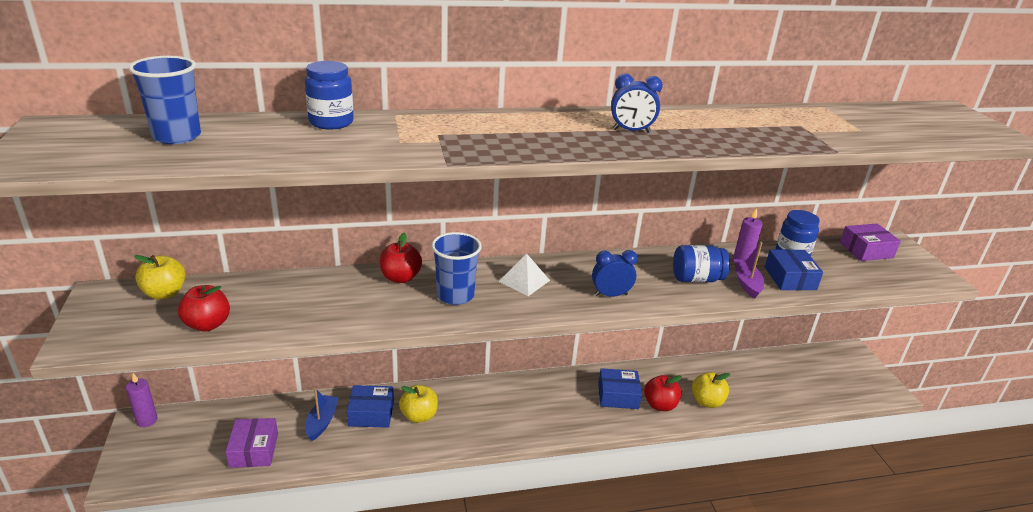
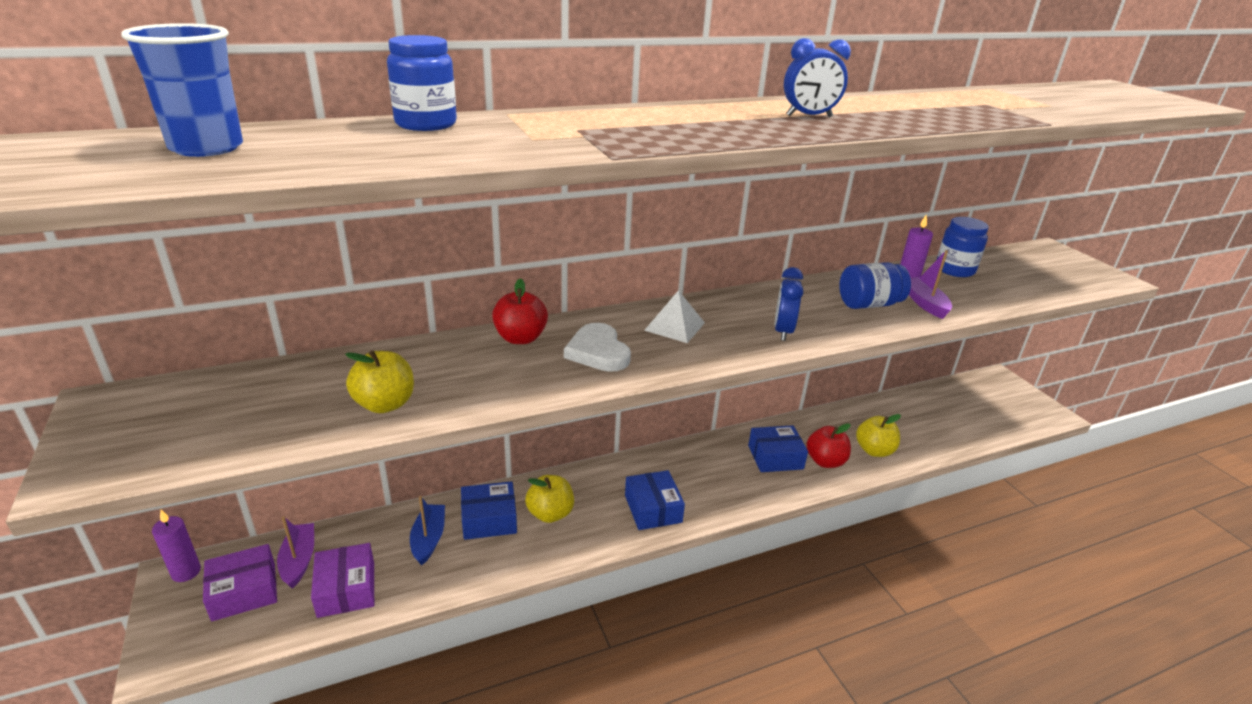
camera: 10 degrees left, 0 degrees up
yellow apple [134,255,186,300] -> yellow apple moved to [345,350,414,413]
red apple [178,285,230,332] -> none
blue cup [431,232,482,305] -> white heart [564,323,631,372]
blue clock [592,250,638,297] -> blue clock turned 60 degrees counterclockwise [774,267,803,341]
blue box [765,249,823,290] -> blue box moved to [625,470,685,530]
purple box [840,224,901,261] -> purple box moved to [203,544,277,621]
none -> purple boat [277,516,314,589]

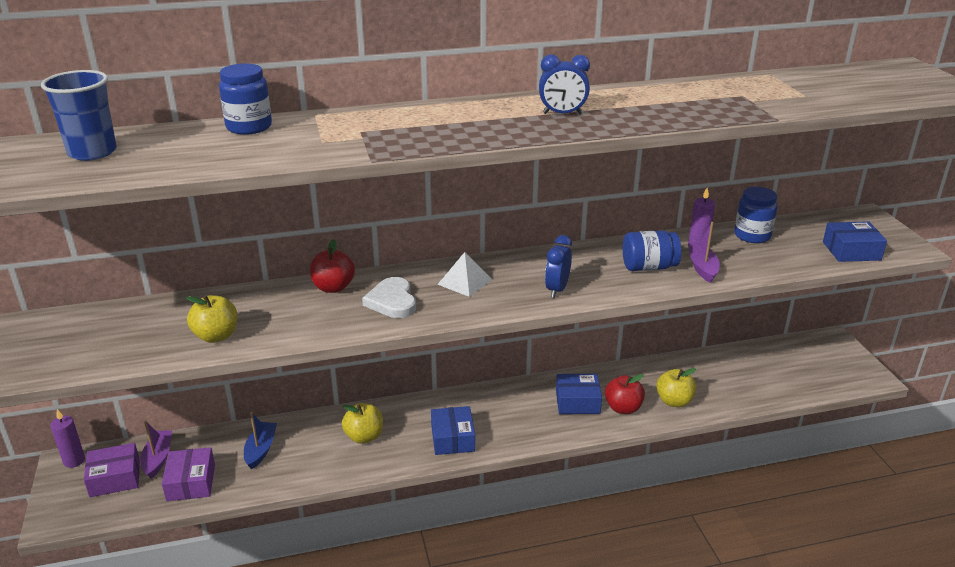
camera: 10 degrees right, 0 degrees up
blue box [461,481,517,540] -> blue box moved to [823,221,887,262]

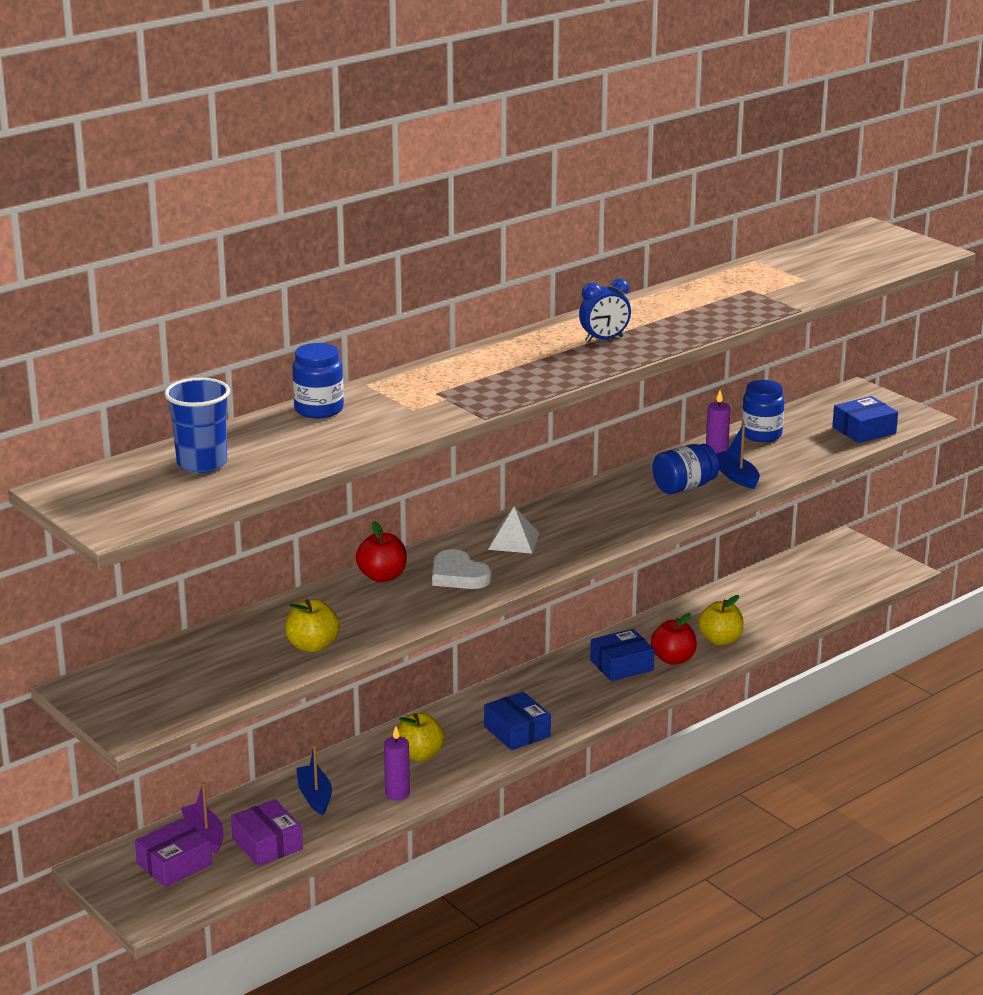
camera: 25 degrees left, 5 degrees down
purple candle [50,409,85,468] -> purple candle moved to [384,727,410,801]
blue clock [545,235,572,298] -> none
purple boat [688,222,720,283] -> blue boat [716,424,760,489]

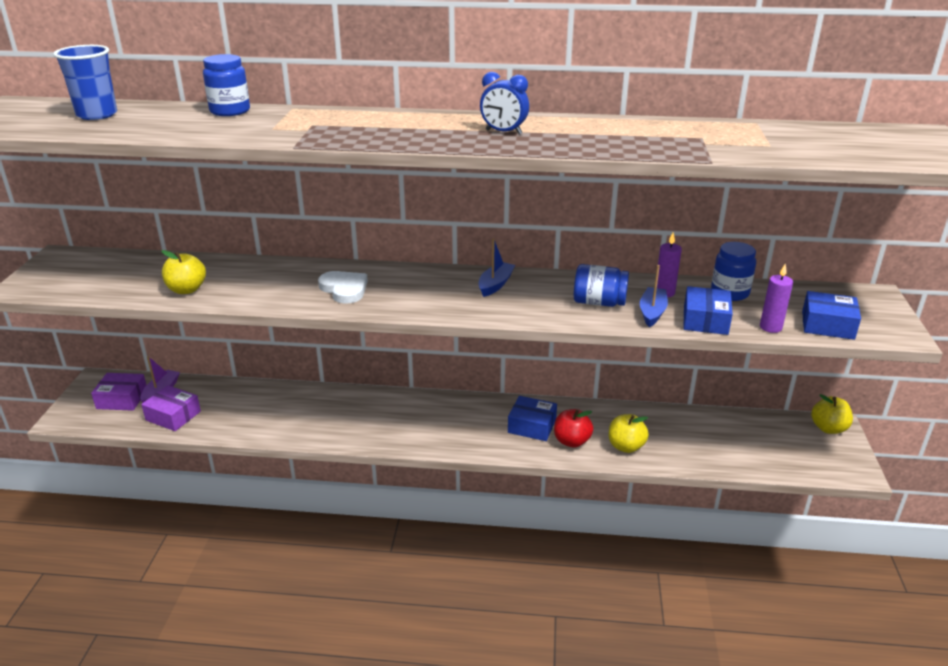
camera: 45 degrees right, 5 degrees up
purple box [231,799,303,866] -> purple box turned 75 degrees counterclockwise [141,385,201,431]
blue boat [296,745,332,815] -> blue boat moved to [478,238,515,297]
red apple [356,521,407,582] -> none
purple candle [384,727,410,801] -> purple candle moved to [760,264,793,333]
yellow apple [397,713,444,761] -> yellow apple moved to [811,394,853,434]
white heart [432,549,492,589] -> white heart turned 135 degrees clockwise [318,271,368,304]
blue box [484,692,551,750] -> blue box moved to [683,286,733,335]
white pyramid [488,507,539,553] -> none

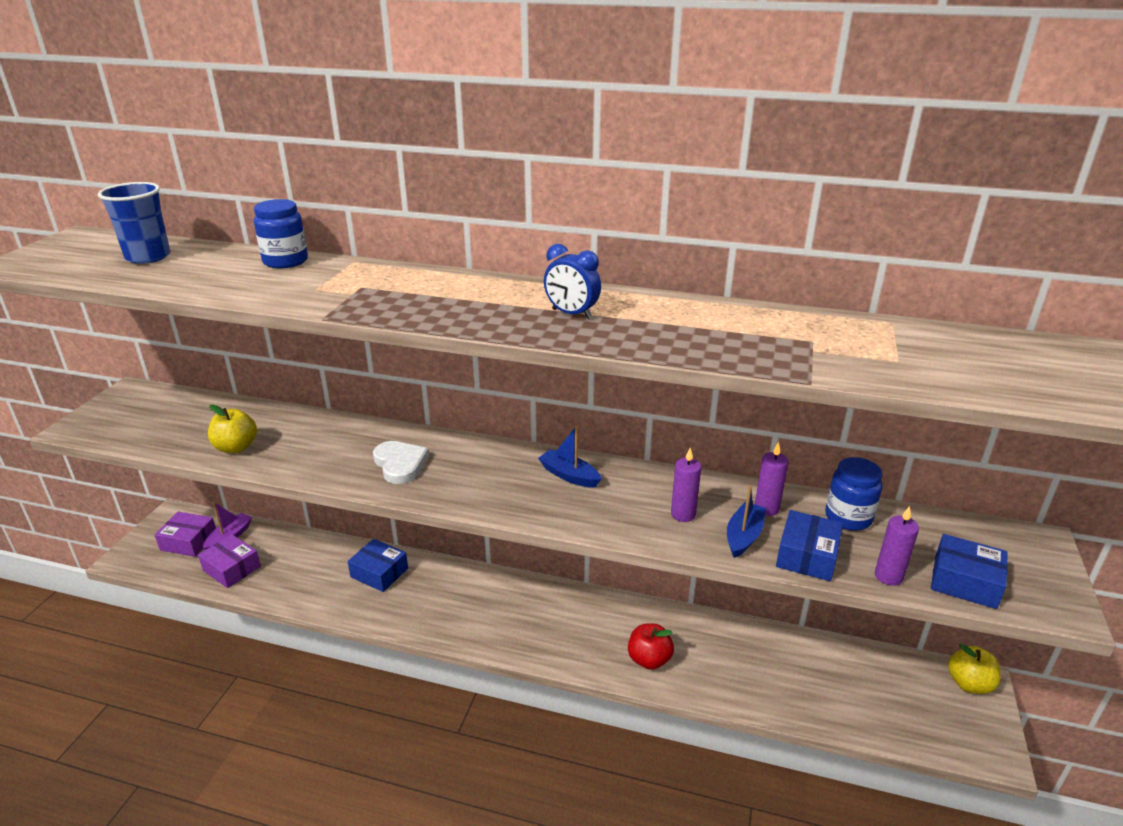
camera: 10 degrees right, 0 degrees up
blue boat [478,238,515,297] -> blue boat turned 90 degrees counterclockwise [538,426,601,488]
blue box [508,396,557,441] -> blue box moved to [348,539,408,592]
blue jar [574,264,629,307] -> purple candle [671,448,701,522]
yellow apple [609,414,649,453] -> none

